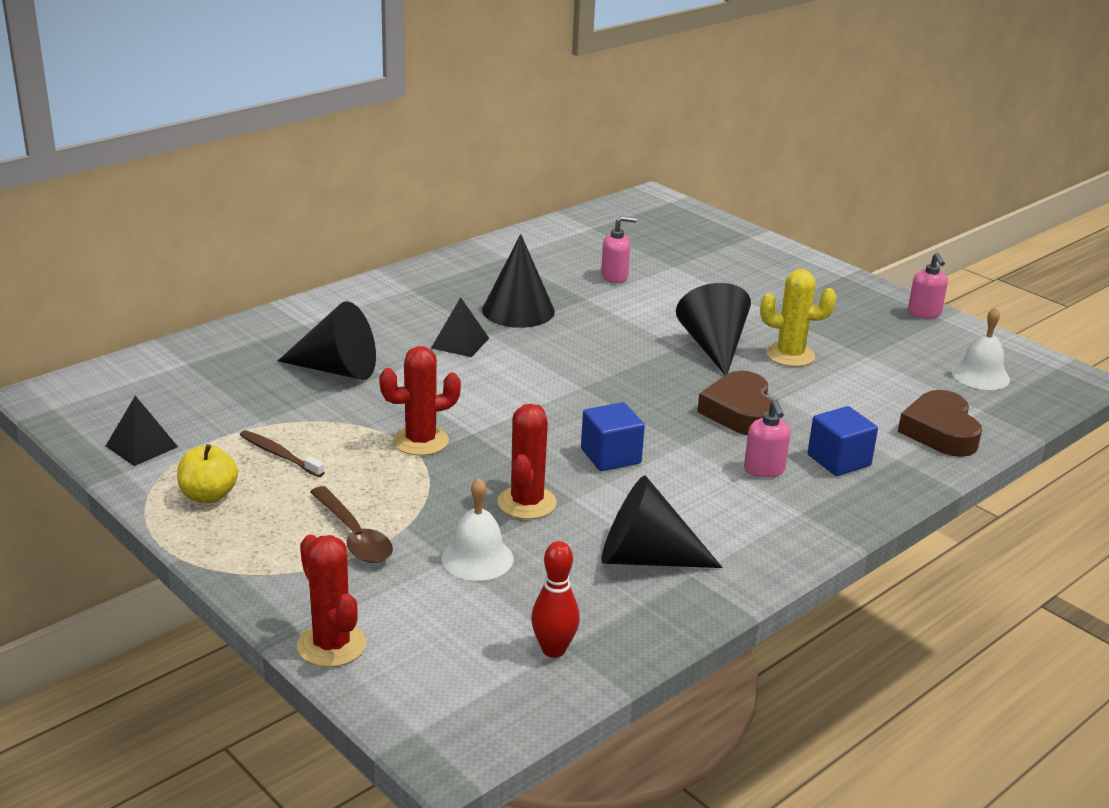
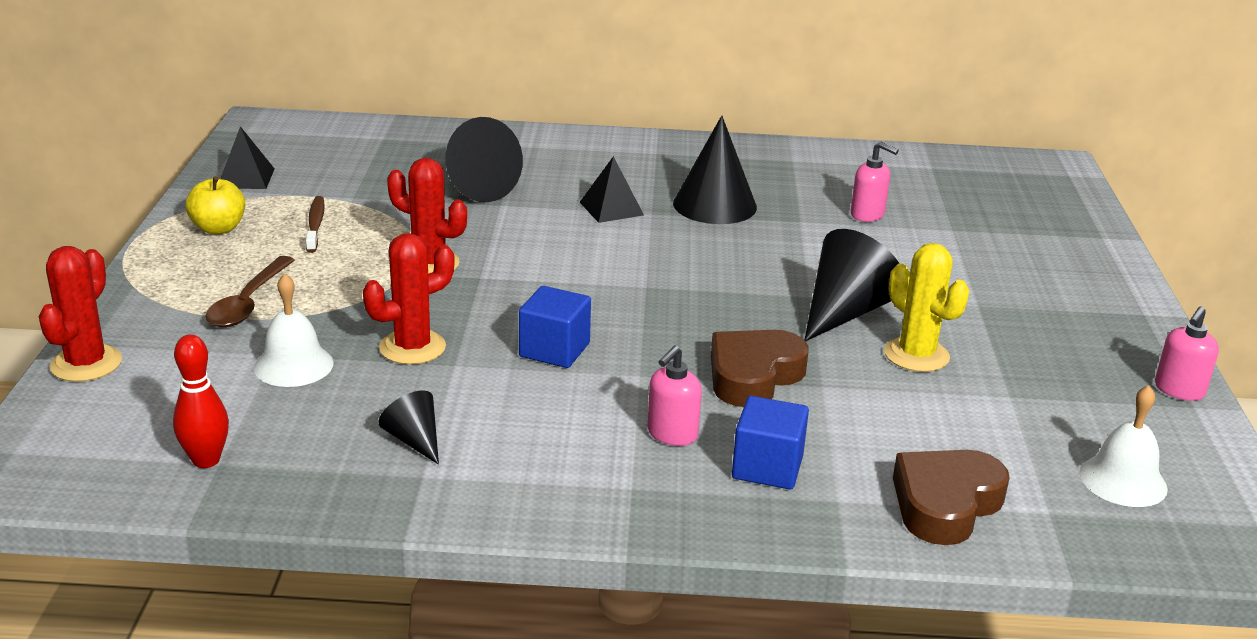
camera: 45 degrees right, 0 degrees up
black cone [601,475,723,568] -> black cone [378,390,439,465], size x0.53

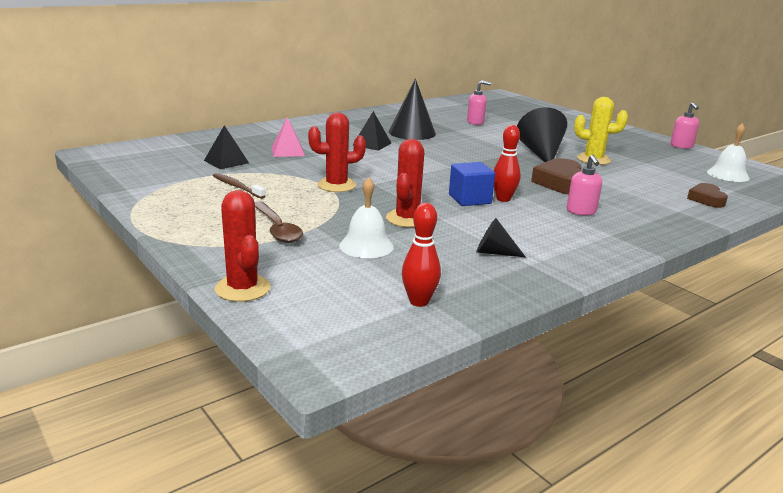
camera: 40 degrees left, 5 degrees down
yellow apple [186,176,245,234] -> none
black pyramid [220,126,275,189] -> black pyramid moved to [204,125,249,169]
black cone [446,117,523,202] -> pink pyramid [272,117,305,157]
blue cube [732,396,809,489] -> none
brown heart [893,450,1010,545] -> brown heart [687,183,728,208], size x0.63
none -> red bowling pin [493,125,521,202]

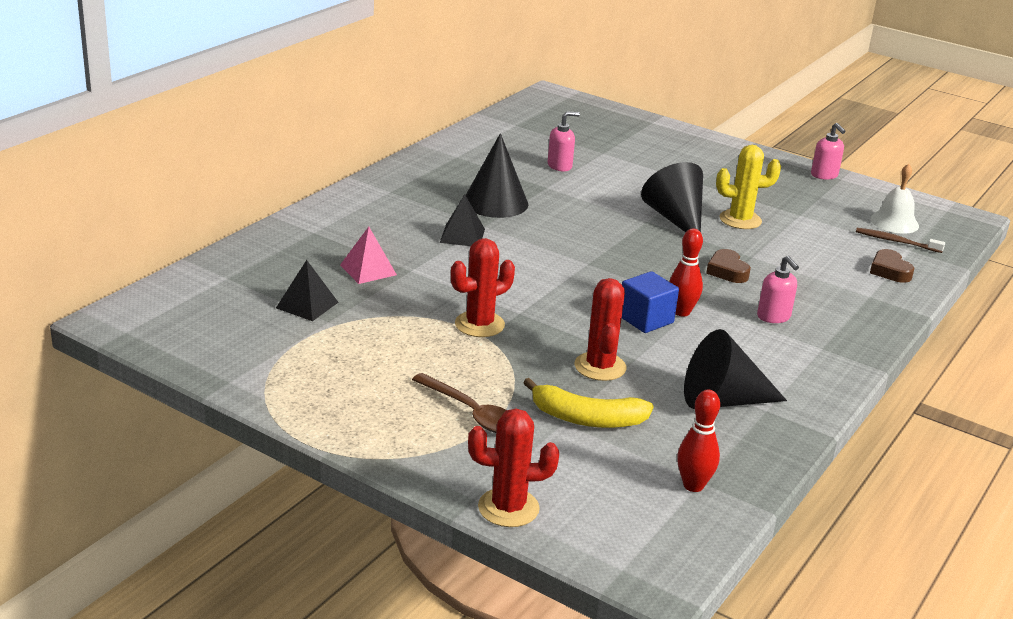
camera: 20 degrees left, 5 degrees up
brown toothbrush [213,173,265,199] -> brown toothbrush moved to [856,228,945,253]
red cactus [215,190,271,302] -> red cactus turned 45 degrees counterclockwise [468,409,559,527]
white bell [339,177,394,258] -> yellow banana [523,378,654,428]
black cone [476,218,526,257] -> black cone [684,329,787,409], size x1.87
brown heart [531,158,582,194] -> brown heart [706,249,751,283], size x0.63

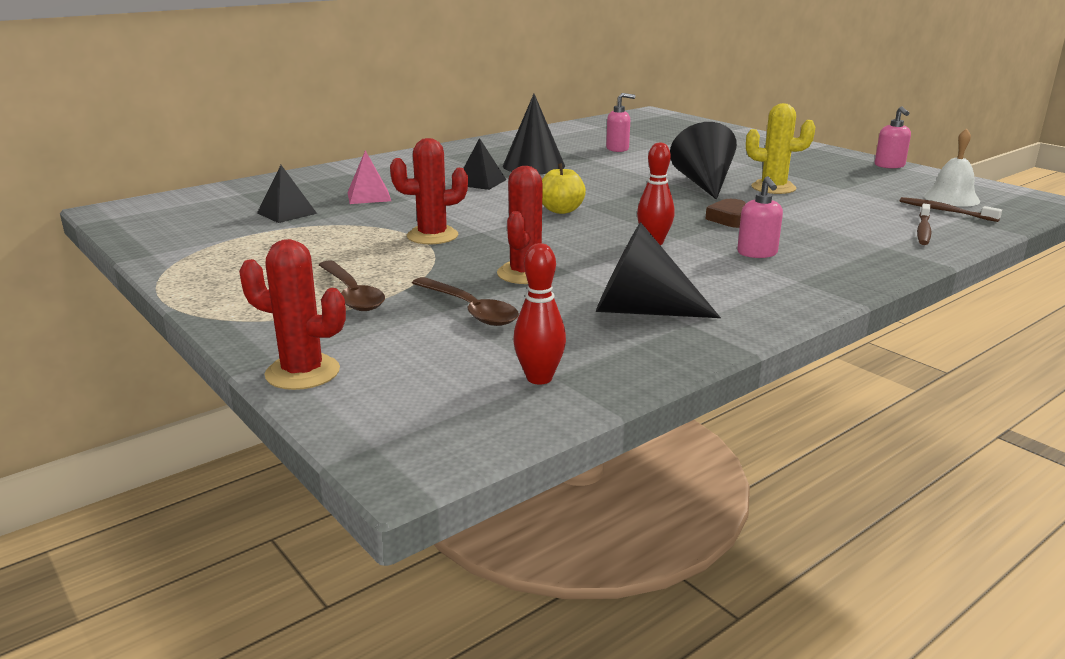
camera: 20 degrees right, 5 degrees down
yellow banana [523,378,654,428] -> brown spoon [412,277,519,326]
blue cube [622,271,679,333] -> none
brown heart [870,249,914,283] -> brown toothbrush [917,204,932,245]
none -> yellow apple [542,163,586,214]

